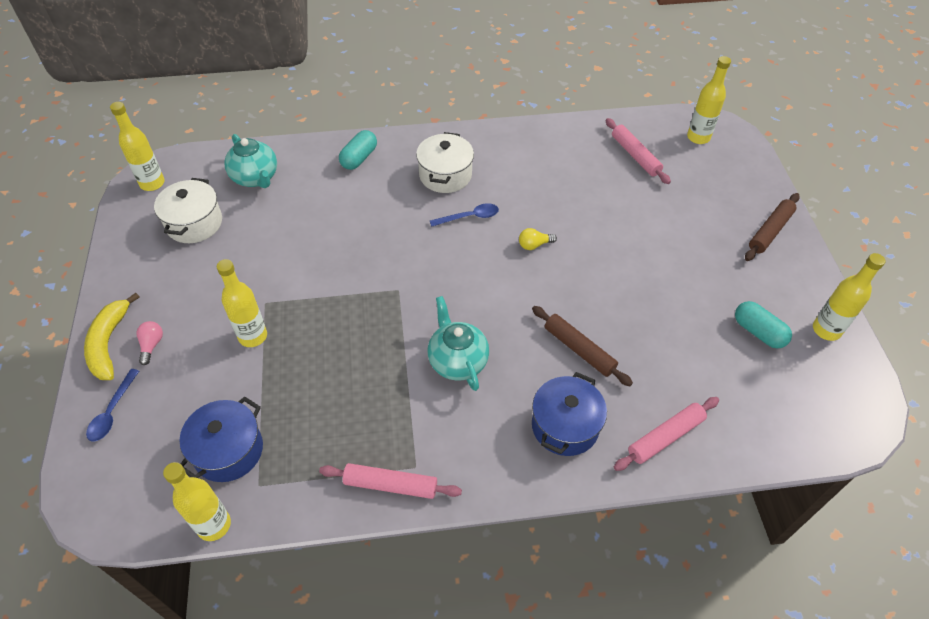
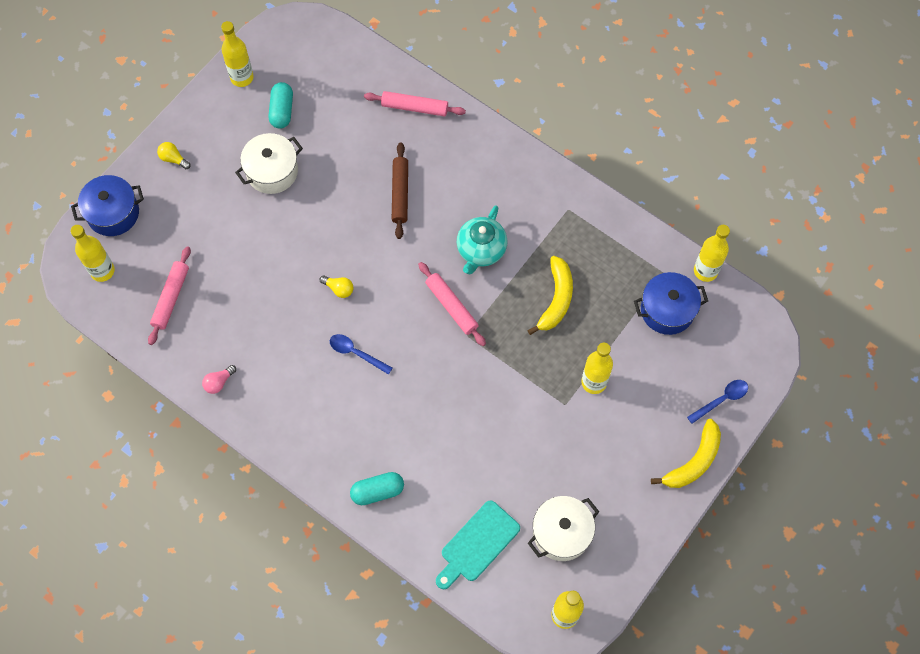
camera: 135 degrees left, 15 degrees up
pink light bulb [136,321,163,365] -> pink light bulb moved to [202,365,236,394]
turquoise teapot [224,134,277,188] -> turquoise cutting board [436,501,520,589]
pink rolling pin [319,463,462,499] -> pink rolling pin moved to [418,262,486,346]
white pot [416,132,474,193] -> white pot moved to [235,133,303,194]
blue pot [532,372,607,456] -> blue pot moved to [71,175,144,236]
brown rolling pin [745,193,800,261] -> yellow light bulb [157,142,191,169]
none -> yellow banana [528,256,573,335]

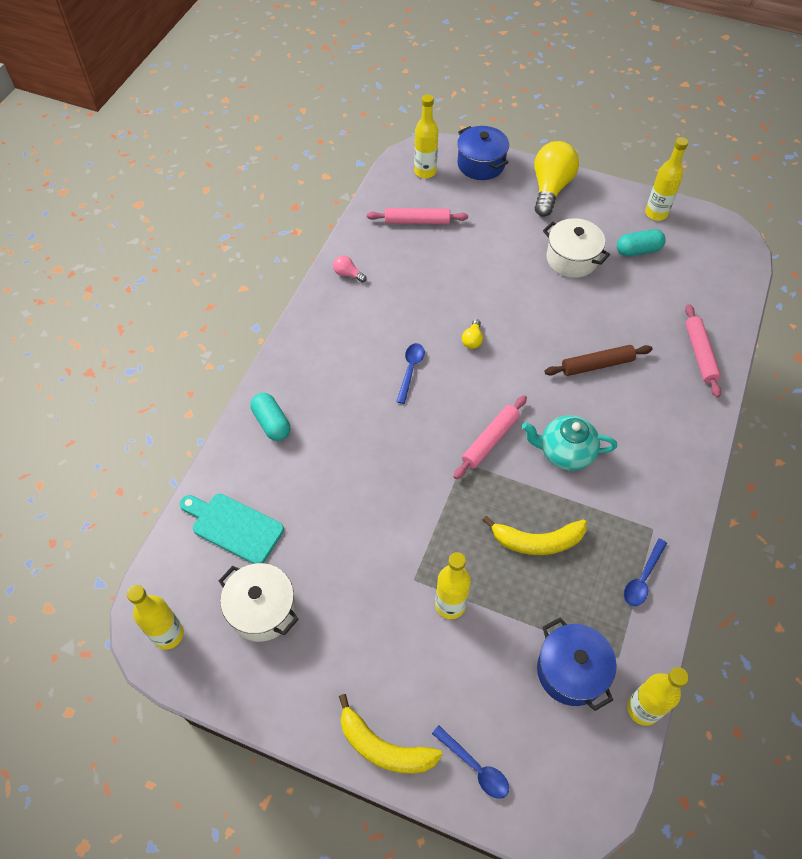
camera: 75 degrees right, 10 degrees down
yellow light bulb [157,142,191,169] -> yellow light bulb [534,141,579,217], size x2.33
none -> blue spoon [624,538,667,606]

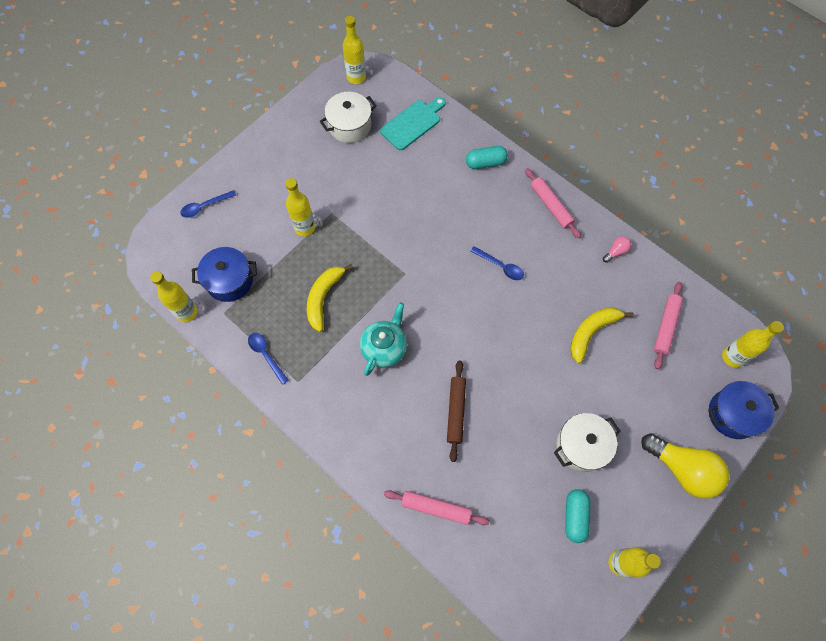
camera: 110 degrees right, 10 degrees up
yellow banana [339,694,442,774] -> yellow banana moved to [570,307,634,363]
pink rolling pin [453,395,527,479] -> pink rolling pin moved to [525,168,581,239]
yellow light bulb [462,319,483,349] -> none

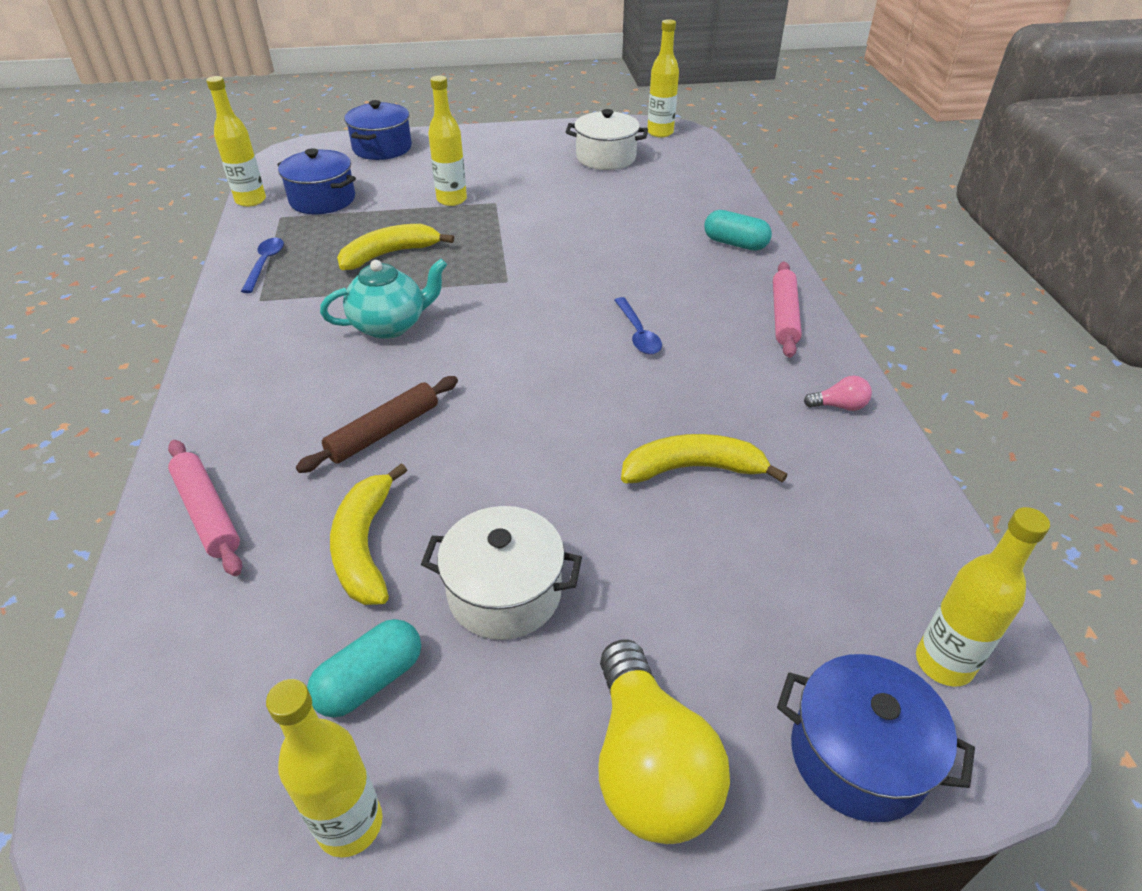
camera: 40 degrees right, 25 degrees down
blue spoon [180,190,236,218] -> blue pot [345,100,412,160]
turquoise cutting board [380,97,446,150] -> none
pink rolling pin [654,282,683,369] -> none
none -> yellow banana [330,463,407,605]

